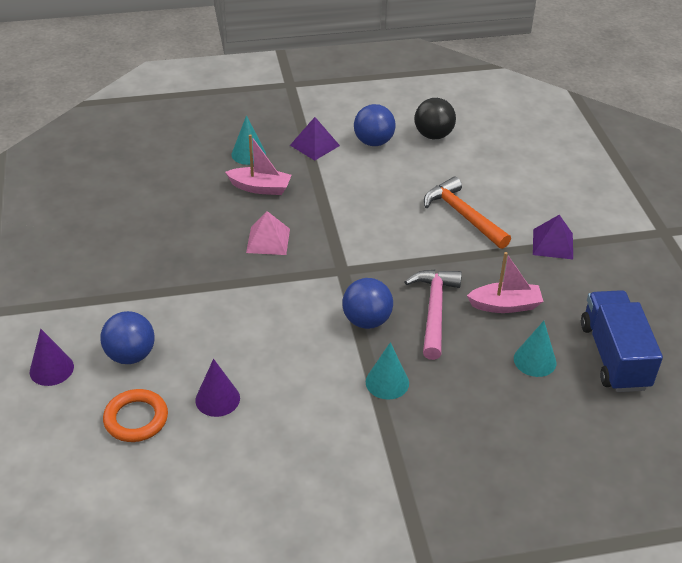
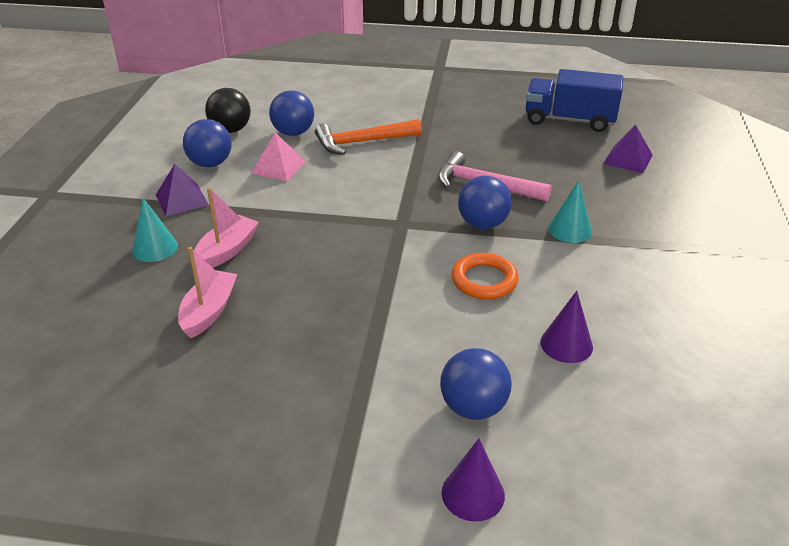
camera: 70 degrees left, 5 degrees down
orange ring [103,389,168,442] -> orange ring moved to [452,253,519,299]
pink pyramid [246,211,290,255] -> pink pyramid moved to [251,133,306,181]
pink boat [467,252,544,313] -> pink boat moved to [178,247,237,338]
turquoise cone [514,321,556,377] -> none
purple pyramid [533,215,573,259] -> purple pyramid moved to [603,125,653,173]
none -> blue ball [269,90,314,136]

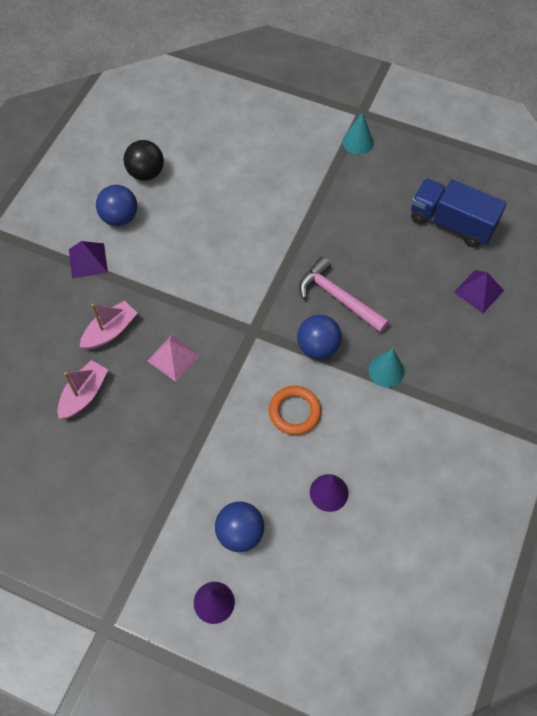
camera: 15 degrees right, 25 degrees up
turquoise cone [132,198,178,262] -> turquoise cone moved to [342,112,374,155]
pink pyramid [251,133,306,181] -> pink pyramid moved to [148,335,200,382]
blue ball [269,90,314,136] -> none
orange hammer [315,119,422,155] -> none

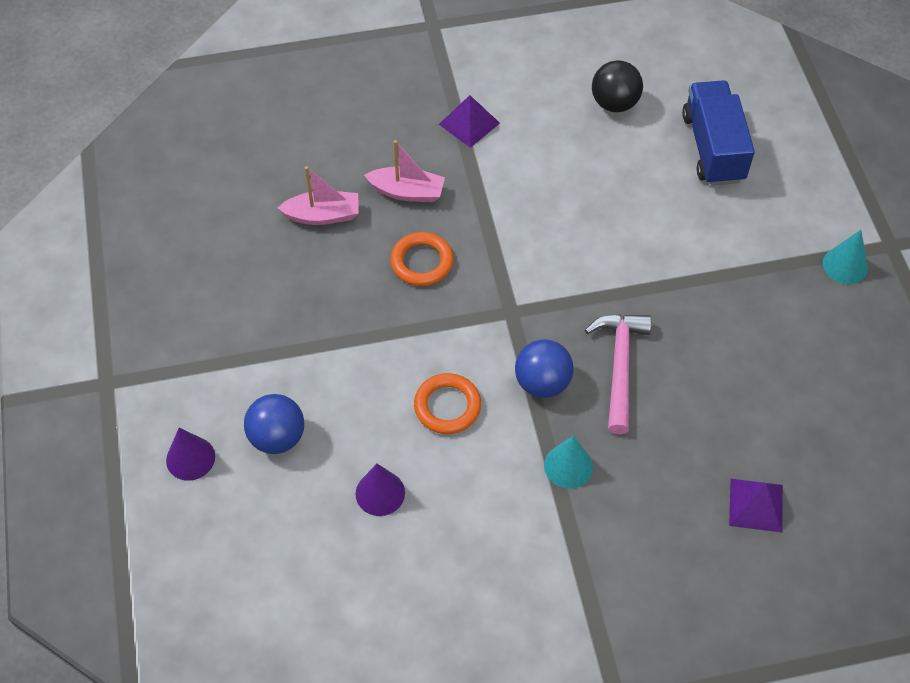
camera: 55 degrees right, 5 degrees down
blue ball [96,185,138,226] -> none
pink pyramid [148,335,200,382] -> orange ring [390,232,454,286]
blue truck [411,178,507,247] -> blue truck moved to [682,80,755,185]

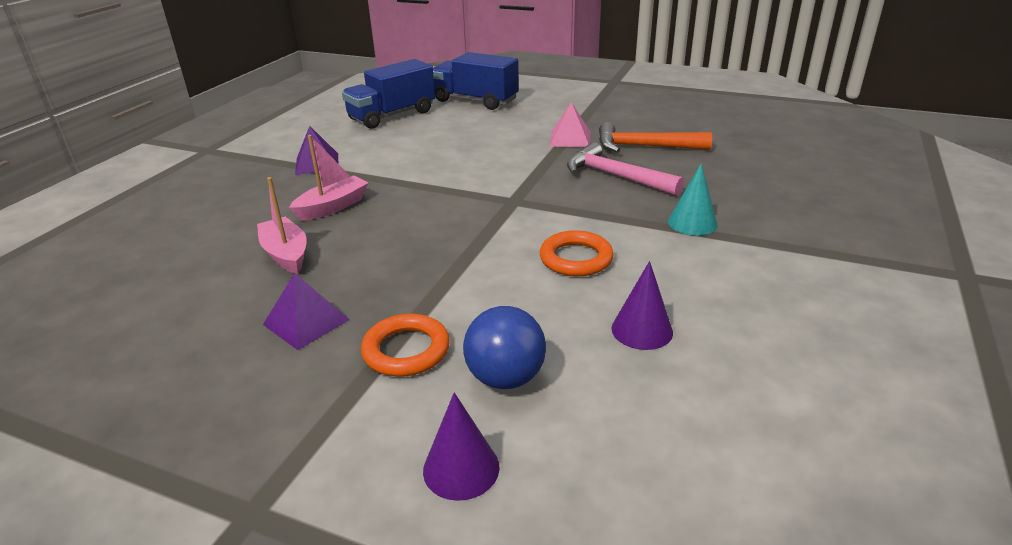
camera: 55 degrees left, 25 degrees down
pink boat [278,166,359,225] -> pink boat turned 60 degrees counterclockwise [257,177,307,274]
orange ring [390,232,454,286] -> orange ring moved to [361,314,450,377]
blue ball [515,339,574,398] -> none
black ball [592,60,643,112] -> blue truck [342,59,435,129]
purple pyramid [729,479,783,532] -> purple pyramid moved to [263,273,350,350]
turquoise cone [823,230,868,284] -> none
none -> pink pyramid [550,102,590,147]
none -> orange hammer [599,122,712,153]

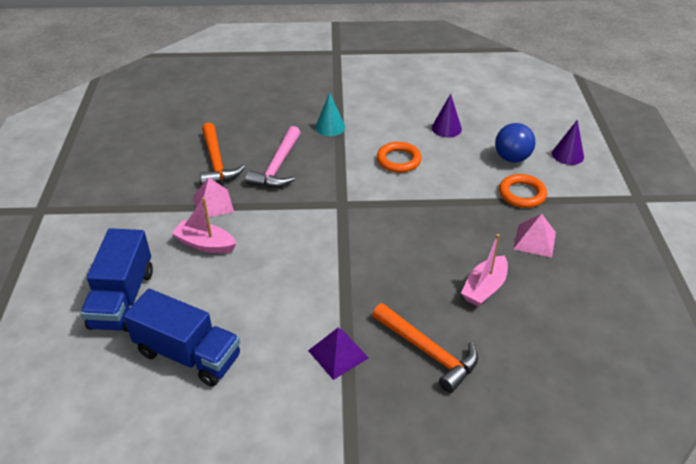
camera: 115 degrees left, 10 degrees up
purple pyramid [263,273,350,350] -> pink pyramid [513,214,556,258]
pink boat [289,135,368,221] -> pink boat moved to [172,197,236,253]
none -> orange hammer [372,303,478,393]

